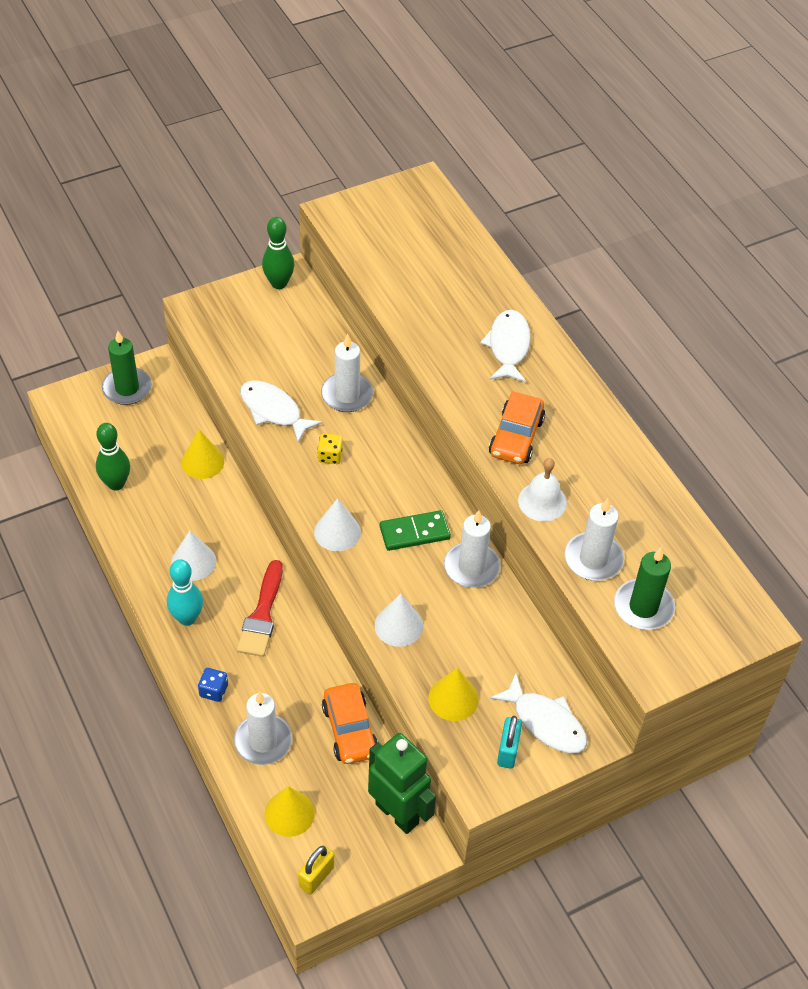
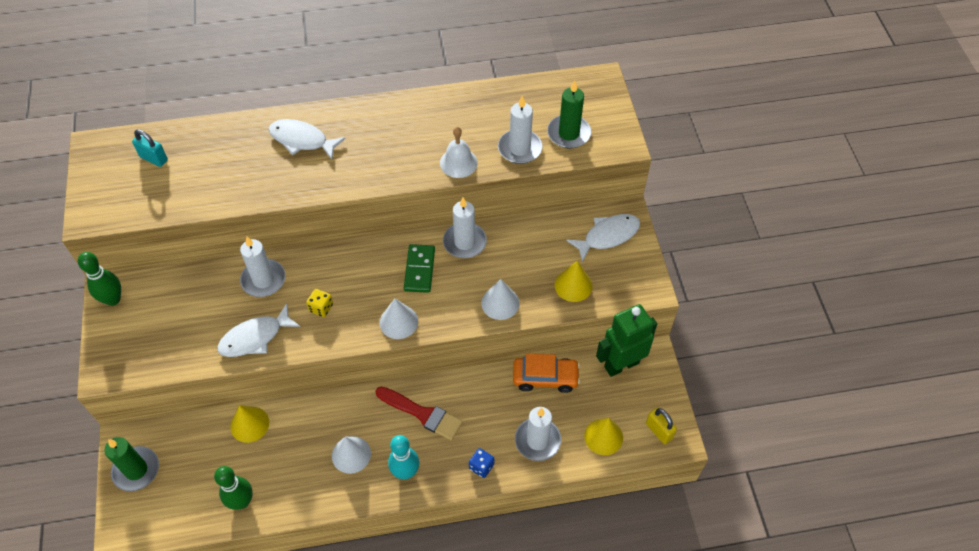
camera: 70 degrees left, 5 degrees up
orange car [489,391,545,464] -> none
turquoise padlock [497,716,522,769] -> turquoise padlock moved to [132,129,168,167]

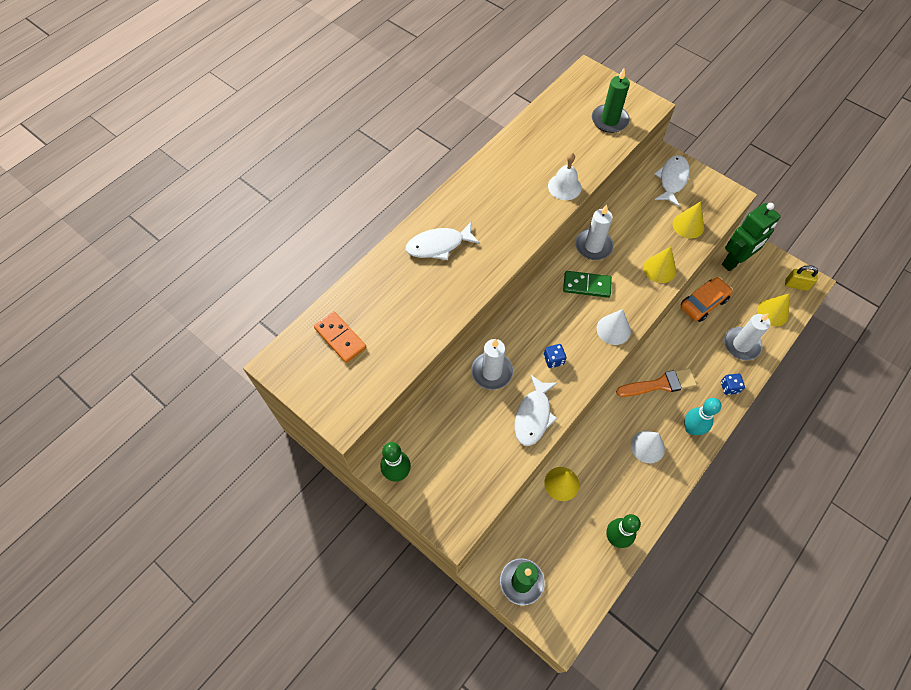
camera: 40 degrees left, 5 degrees up
turquoise padlock [132,129,168,167] -> orange domino [314,311,367,363]
yellow dice [306,289,333,317] -> blue dice [544,344,566,368]
red brush [376,387,463,440] -> orange brush [616,368,697,397]
green domino [404,244,435,293] -> green domino turned 45 degrees counterclockwise [563,271,612,298]
white cone [481,279,520,320] -> yellow cone [644,247,676,283]
white candle [498,96,542,164] -> none
green robot [596,304,657,377] -> green robot turned 150 degrees counterclockwise [722,203,781,271]

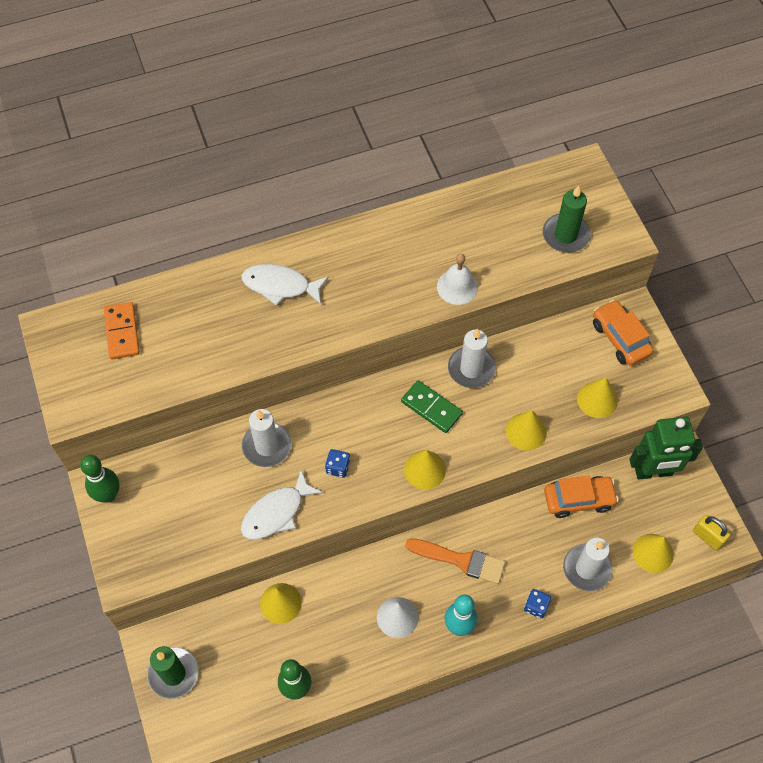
camera: 30 degrees right, 0 degrees up
white cone [597,309,631,345] -> yellow cone [404,450,446,490]
white fish [654,155,690,206] -> orange car [593,300,653,365]

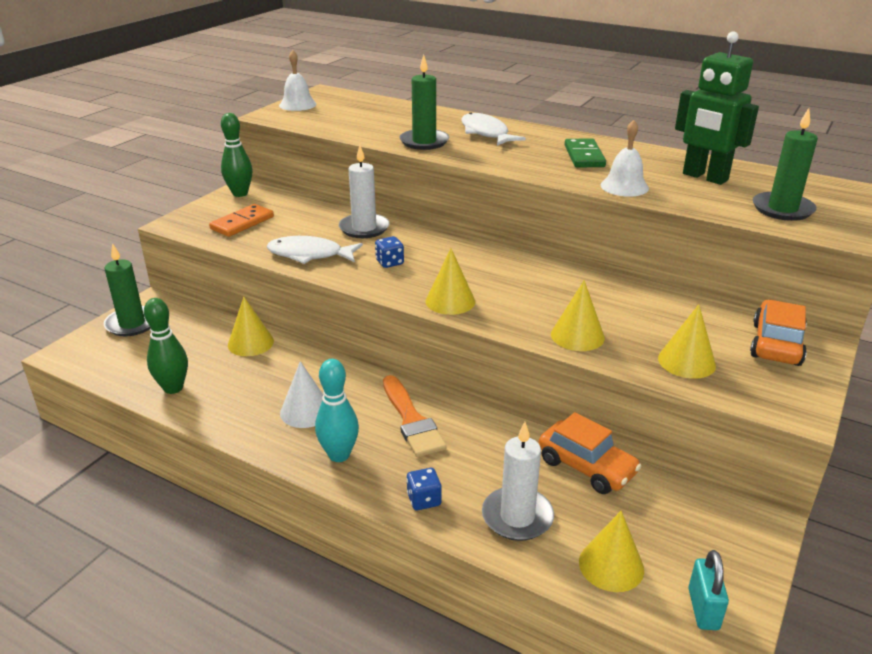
camera: 50 degrees right, 30 degrees down
orange domino [104,302,140,360] -> orange domino moved to [209,204,274,237]
green domino [401,380,463,433] -> green domino moved to [565,138,606,167]
white candle [448,328,496,388] -> none
green robot [630,417,703,480] -> green robot moved to [675,31,759,185]
yellow padlock [693,515,730,551] -> turquoise padlock [688,550,729,630]
none -> white bell [279,50,317,111]
none -> green candle [400,55,449,150]

